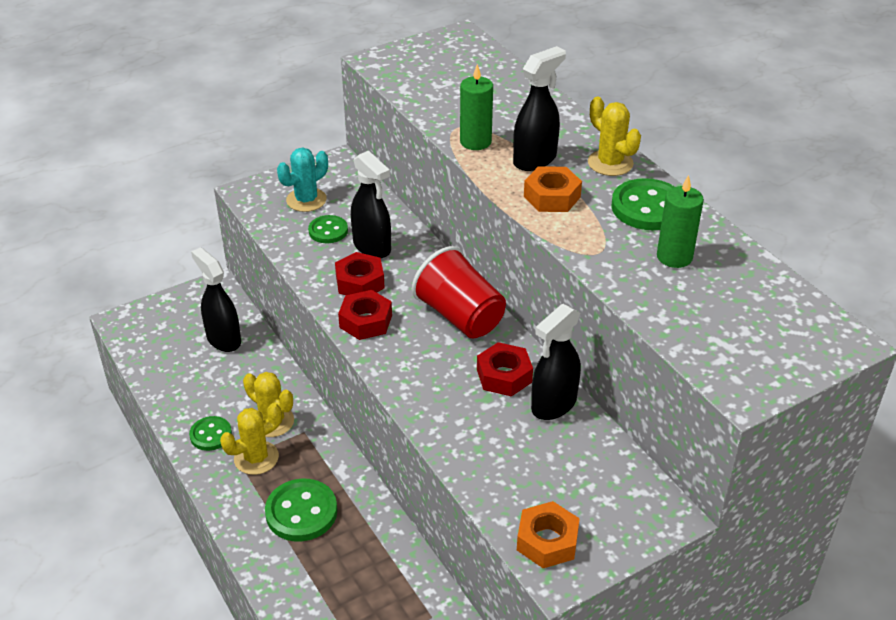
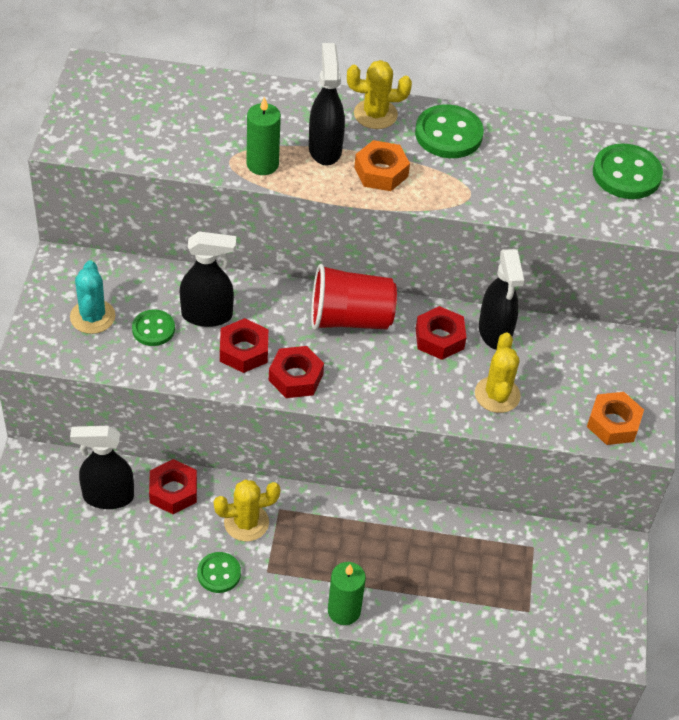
camera: 55 degrees left, 10 degrees up
yellow cactus [220,403,282,475] -> yellow cactus moved to [475,333,521,413]
green button [265,479,337,542] -> green button moved to [593,144,663,199]
green candle [657,175,704,268] -> green candle moved to [328,562,366,625]
none -> red nut [149,459,197,514]

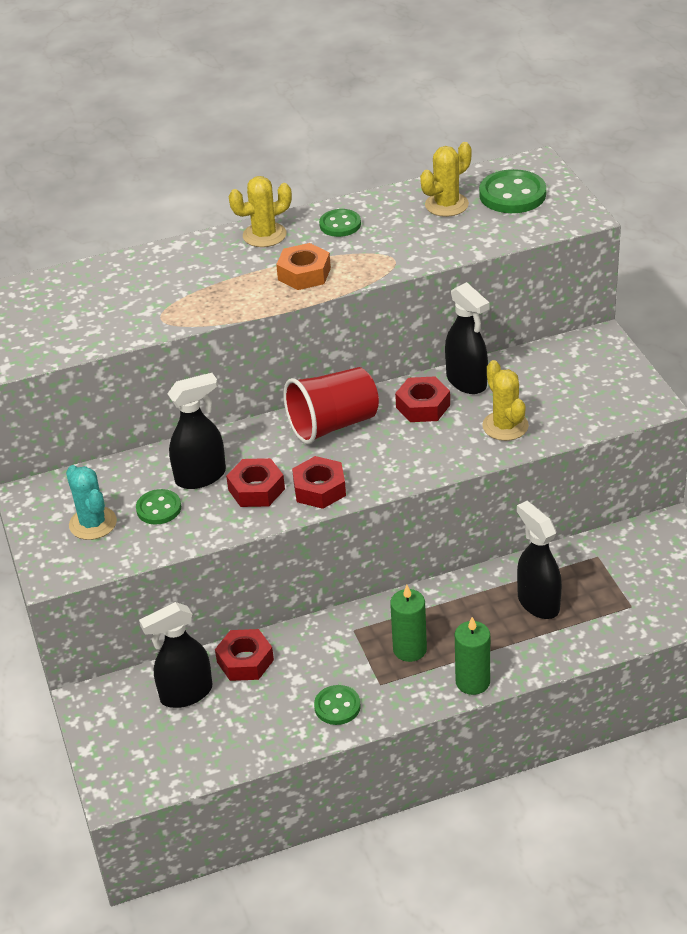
camera: 20 degrees left, 10 degrees down
yellow cactus [214,480,280,542] -> yellow cactus moved to [420,142,472,217]
green candle [246,97,281,175] -> green candle moved to [390,585,427,662]
black spray bottle [309,43,345,166] -> black spray bottle moved to [517,501,562,619]
green button [415,104,484,158] -> green button [319,209,361,237], size x0.62
orange nut [587,392,644,445] -> none

